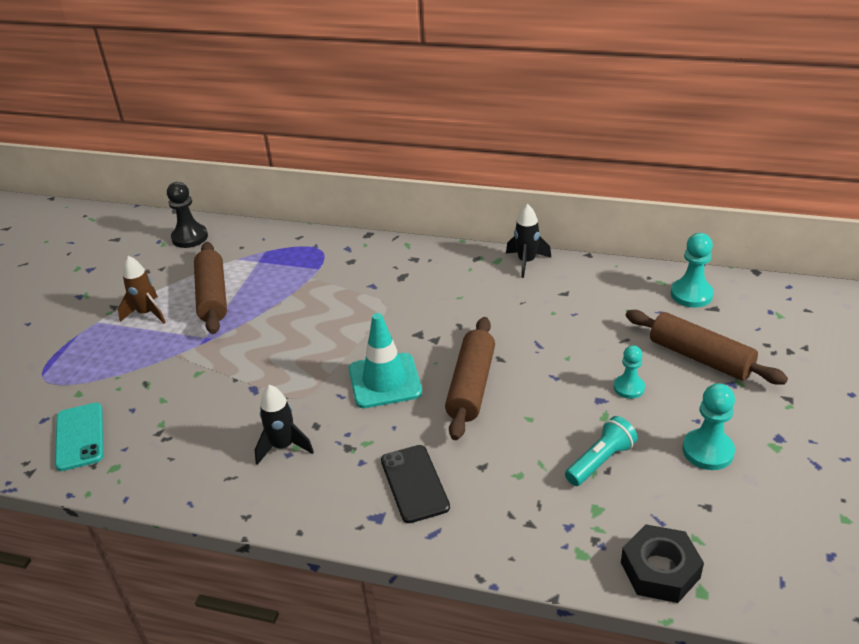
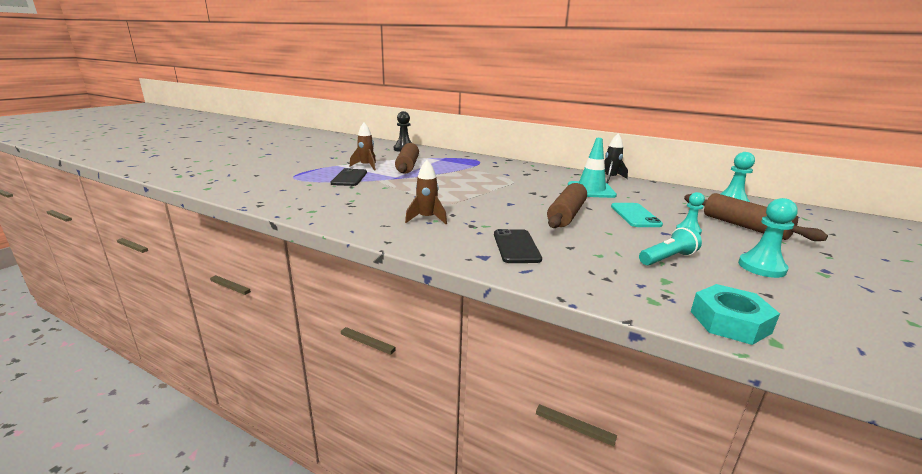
camera: 10 degrees right, 15 degrees down
turquoise phone [55,403,103,471] -> turquoise phone moved to [611,203,663,227]
black rocket [255,385,314,465] -> brown rocket [405,160,447,224]
turquoise traffic cone [349,313,422,408] -> turquoise traffic cone moved to [568,138,617,198]
black nut [621,524,704,603] -> turquoise nut [691,284,780,345]
none -> black phone [330,168,367,186]

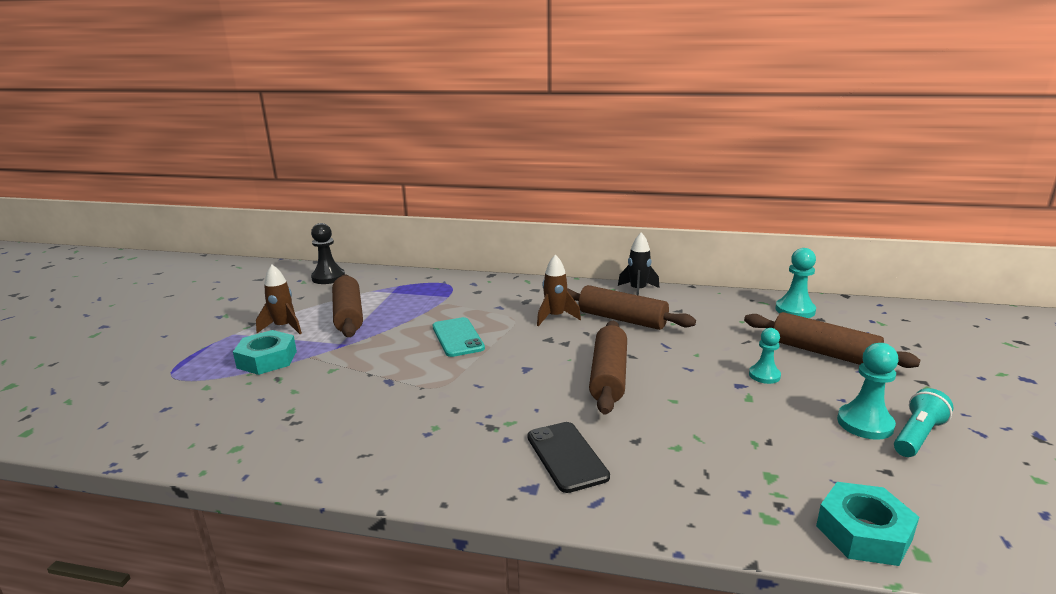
camera: 15 degrees left, 0 degrees up
black phone [330,168,367,186] -> turquoise nut [233,330,297,375]
brown rocket [405,160,447,224] -> brown rocket moved to [537,255,581,326]
turquoise traffic cone [568,138,617,198] -> brown rolling pin [567,285,696,330]
turquoise phone [611,203,663,227] -> turquoise phone moved to [433,317,485,357]
turquoise flashlight [639,227,702,266] -> turquoise flashlight moved to [894,388,953,457]

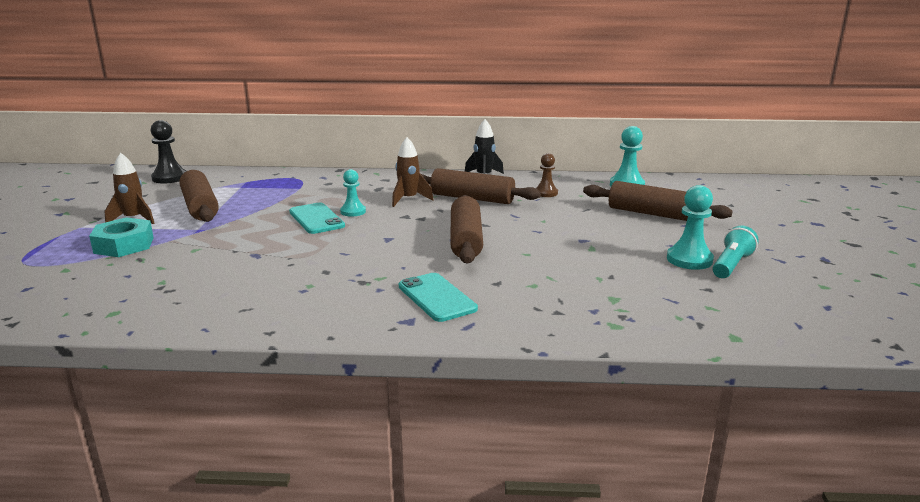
camera: 10 degrees left, 0 degrees up
black phone [527,422,610,493] -> turquoise phone [399,273,478,322]
turquoise pawn [749,328,781,384] -> turquoise pawn moved to [340,169,366,217]
turquoise nut [816,482,919,566] -> none
none -> brown pawn [536,153,558,197]

